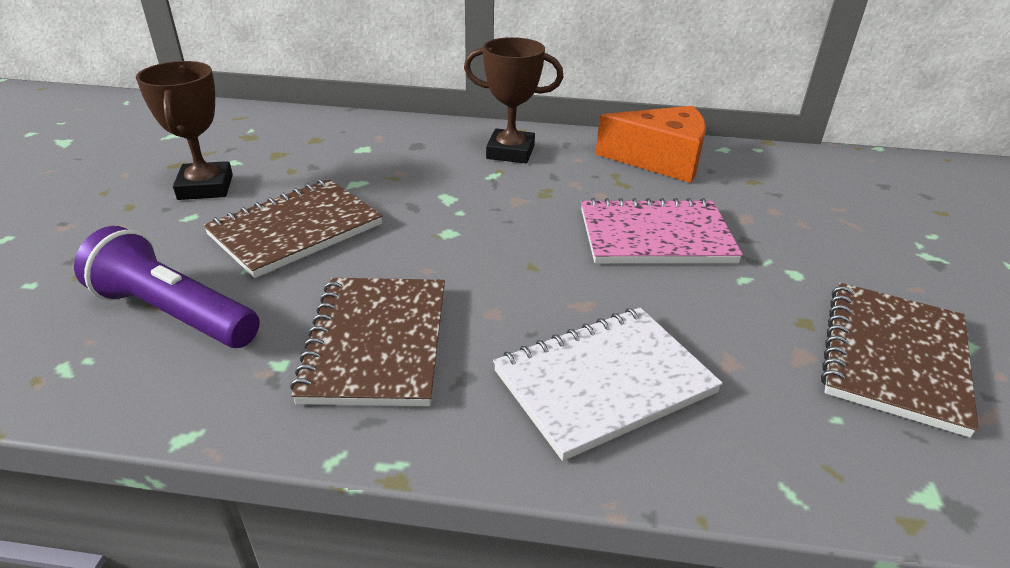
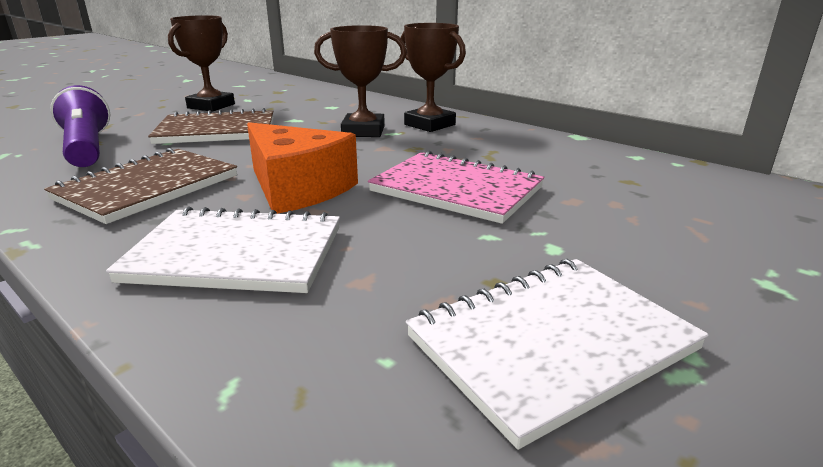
camera: 35 degrees right, 10 degrees down
orange cheese [595,106,706,183] -> orange cheese moved to [247,122,358,214]
brown notebook [821,282,979,438] -> white notebook [406,259,709,450]
none -> brown trophy [314,25,407,137]

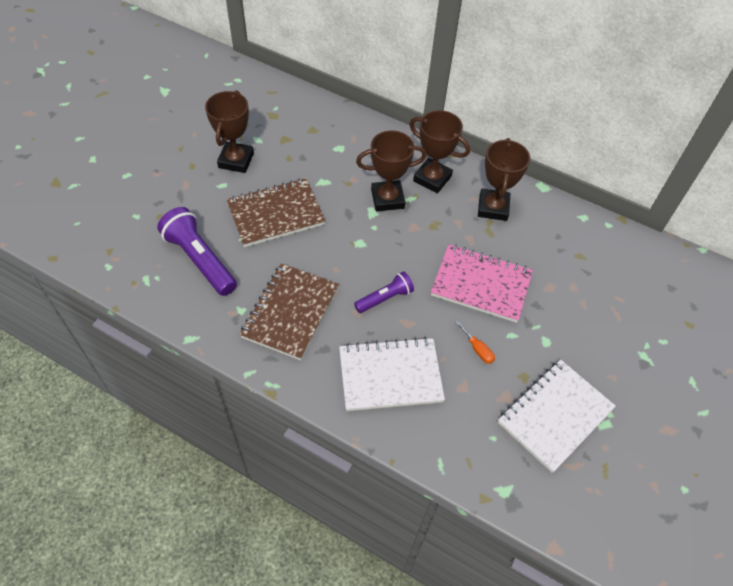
camera: 15 degrees left, 30 degrees up
orange cheese [247,122,358,214] -> purple flashlight [354,271,414,313]
none -> orange screwdriver [455,321,495,364]
none -> brown trophy [478,138,530,221]

